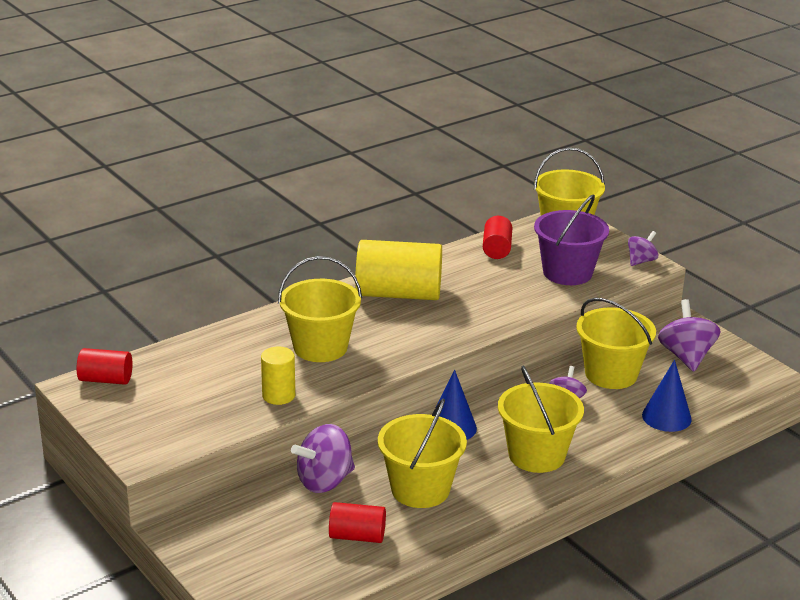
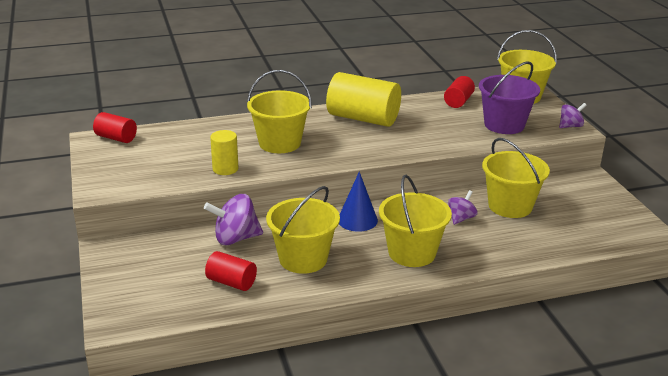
camera: 20 degrees right, 0 degrees up
blue cone [642,360,692,432] -> none
purple spinning top [658,299,721,372] -> none

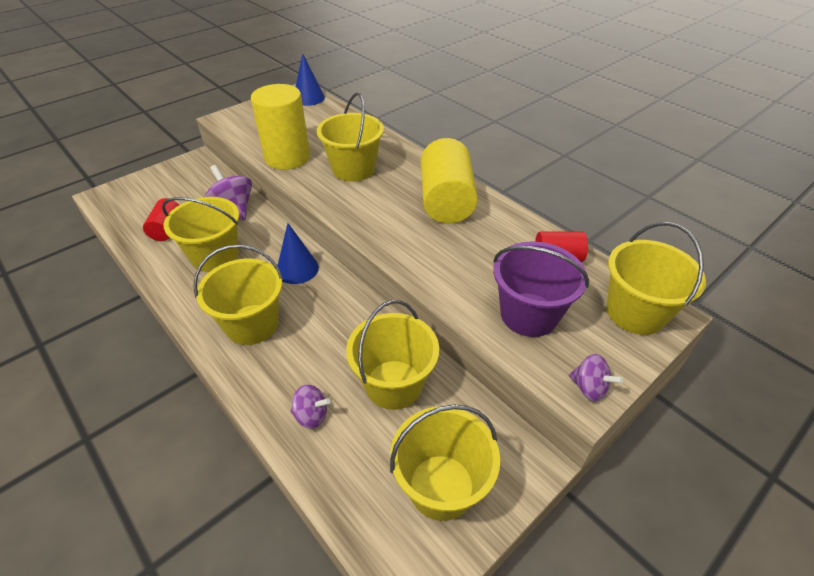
camera: 65 degrees right, 15 degrees up
red cylinder [93,112,137,143] -> blue cone [296,53,325,106]
yellow cylinder [210,130,239,175] -> yellow cylinder [251,84,310,170], size x1.88
purple spinning top [448,190,478,225] -> purple spinning top moved to [291,384,331,429]
none -> yellow bucket [390,404,500,521]

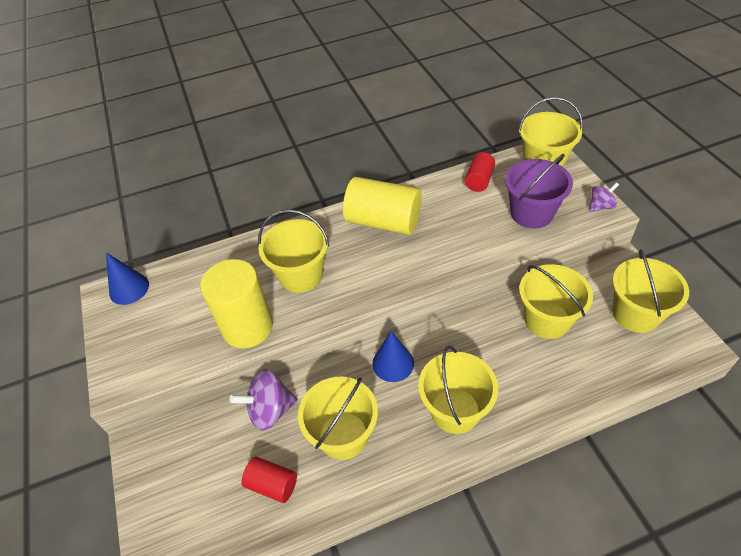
camera: 65 degrees left, 5 degrees up
purple spinning top [291,384,331,429] -> none

